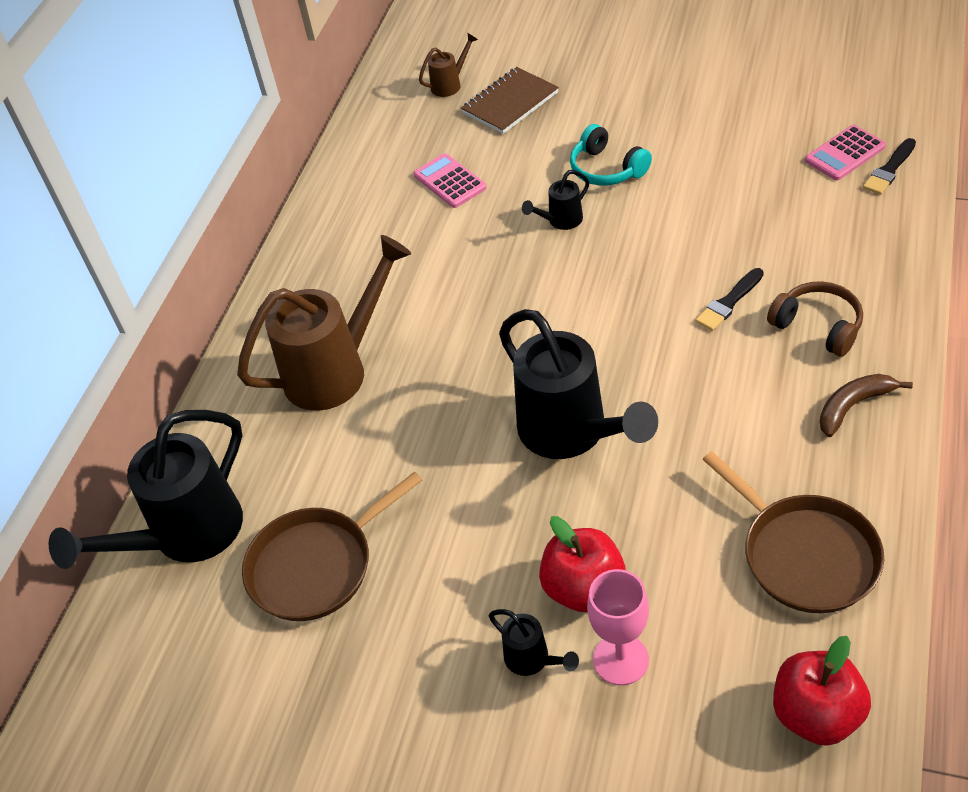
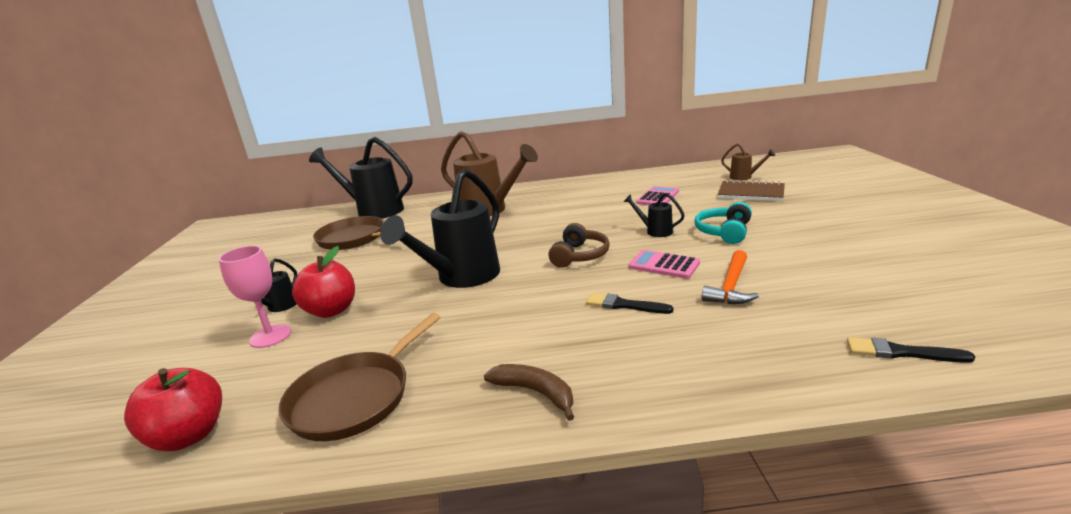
camera: 65 degrees right, 25 degrees down
brown headphones [767,281,863,357] -> brown headphones moved to [549,223,610,268]
pink calculator [805,125,886,180] -> pink calculator moved to [629,250,700,279]
none -> orange hammer [702,250,759,304]

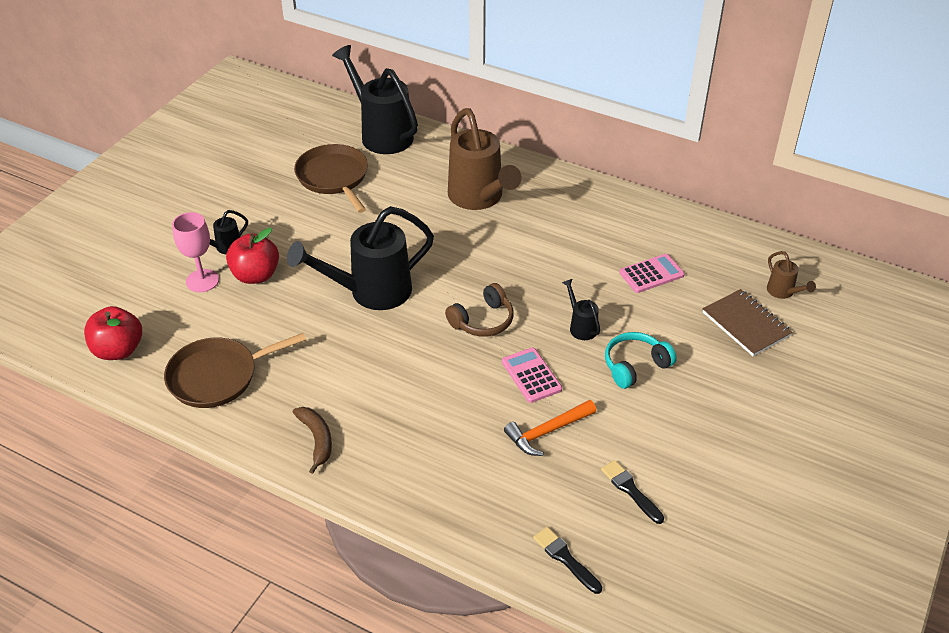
camera: 30 degrees right, 20 degrees up
black brush [586,293,673,314] -> black brush moved to [601,460,664,524]

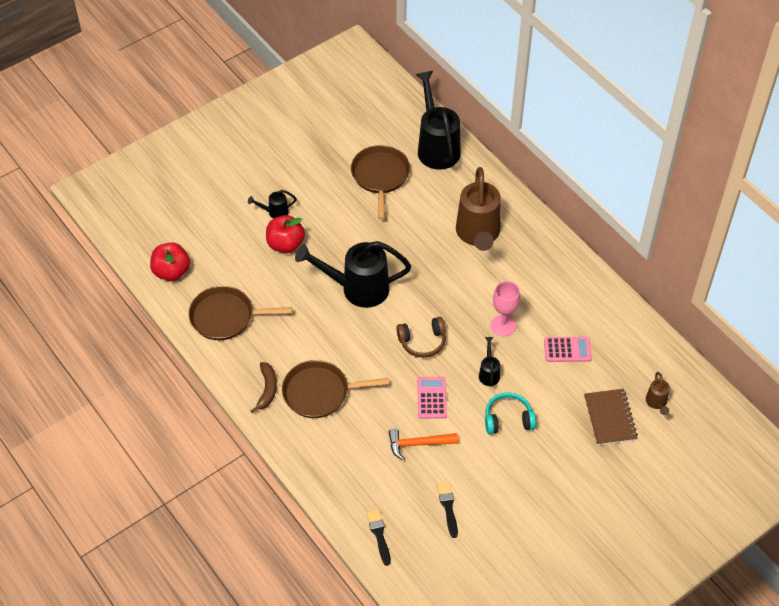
camera: 25 degrees right, 10 degrees up
pink goblet [172,212,219,292] -> pink goblet moved to [491,281,520,336]
none -> brown pan [282,360,389,418]

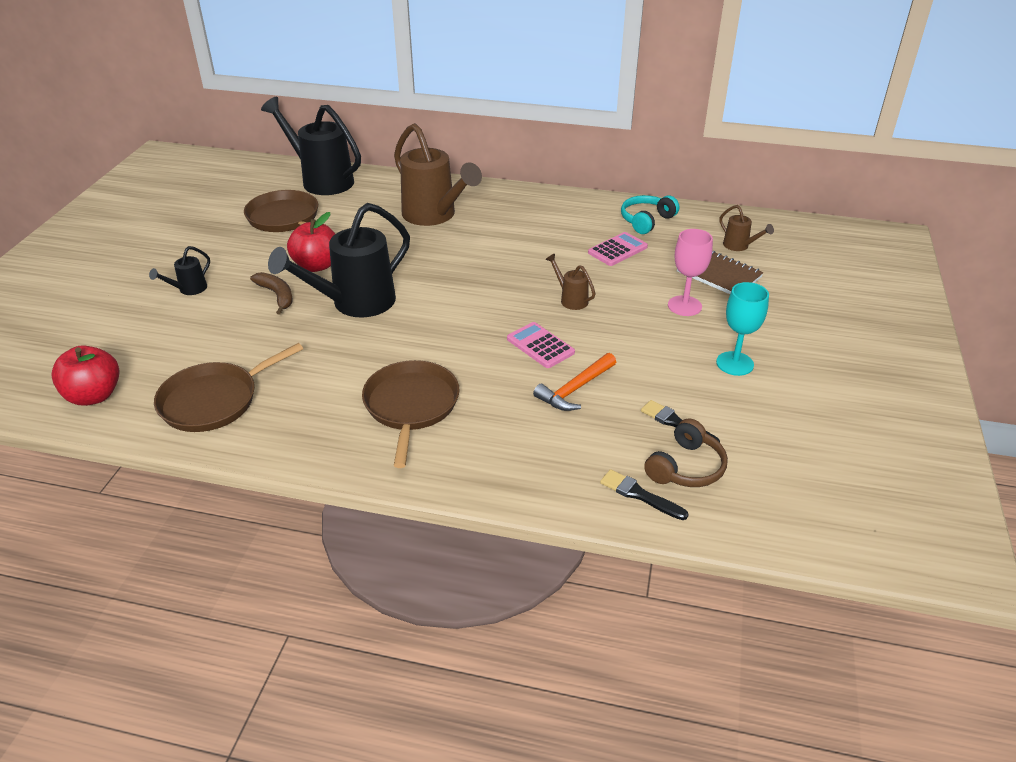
camera: 40 degrees left, 15 degrees down
brown banana [251,362,277,413] -> brown banana moved to [250,272,293,315]
red apple [266,215,305,253] -> red apple moved to [287,212,335,272]
brown pan [282,360,389,418] -> brown pan turned 135 degrees clockwise [362,360,459,468]
brown headphones [396,317,446,358] -> brown headphones moved to [644,418,728,487]
black watering can [479,337,500,387] -> brown watering can [545,254,595,310]
turquoise headphones [485,393,536,434] -> turquoise headphones moved to [621,195,679,234]
pink goblet [491,281,520,336] -> pink goblet moved to [668,229,713,316]
none -> turquoise goblet [716,282,769,376]

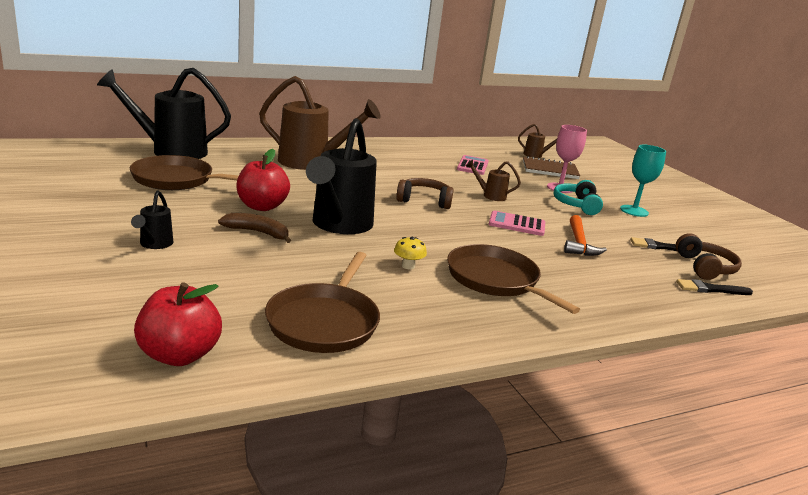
camera: 40 degrees left, 15 degrees down
turquoise headphones [621,195,679,234] -> turquoise headphones moved to [554,180,603,215]
none -> yellow mushroom [394,237,427,269]
none -> brown headphones [396,178,454,209]

